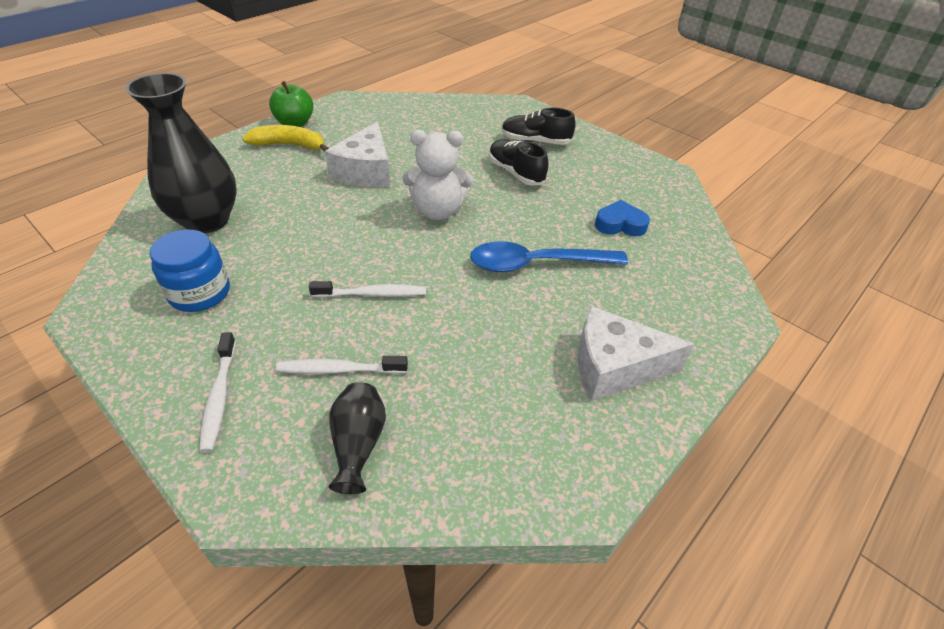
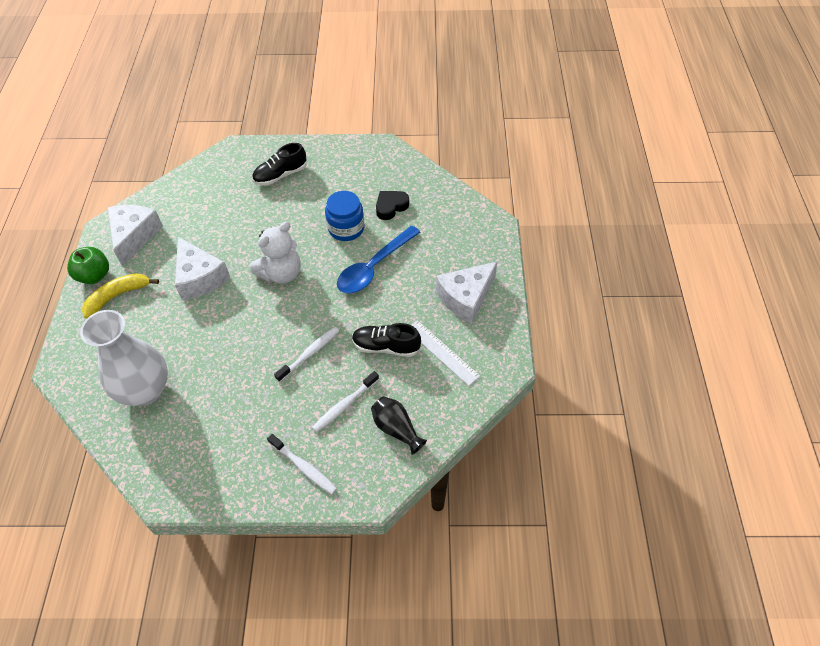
camera: 40 degrees left, 10 degrees up
black vase [125,73,237,234] -> white vase [80,310,168,406]
blue jar [150,229,230,312] -> blue jar moved to [325,191,365,241]
black shoe [489,139,549,186] -> black shoe moved to [352,323,421,357]
blue heart [595,200,650,236] -> black heart [376,191,409,220]
none -> white cheese [107,205,163,266]
none -> white ruler [412,320,480,386]

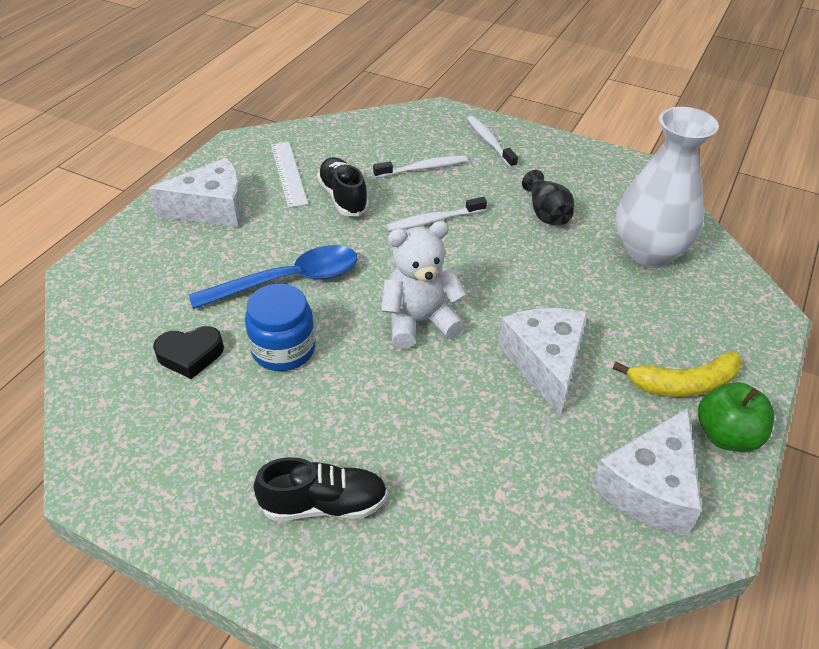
camera: 155 degrees left, 10 degrees down
black shoe [352,323,421,357] -> black shoe turned 150 degrees counterclockwise [317,157,369,216]
black vase [371,396,427,455] -> black vase moved to [522,170,575,225]

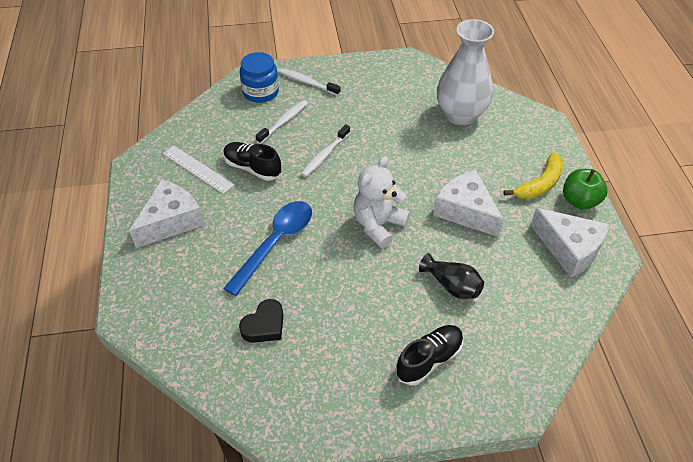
camera: 35 degrees left, 5 degrees up
blue jar [245,284,315,371] -> blue jar moved to [240,52,279,103]
black vase [522,170,575,225] -> black vase moved to [419,253,484,299]
white cheese [592,408,702,535] -> white cheese turned 45 degrees counterclockwise [530,208,609,278]

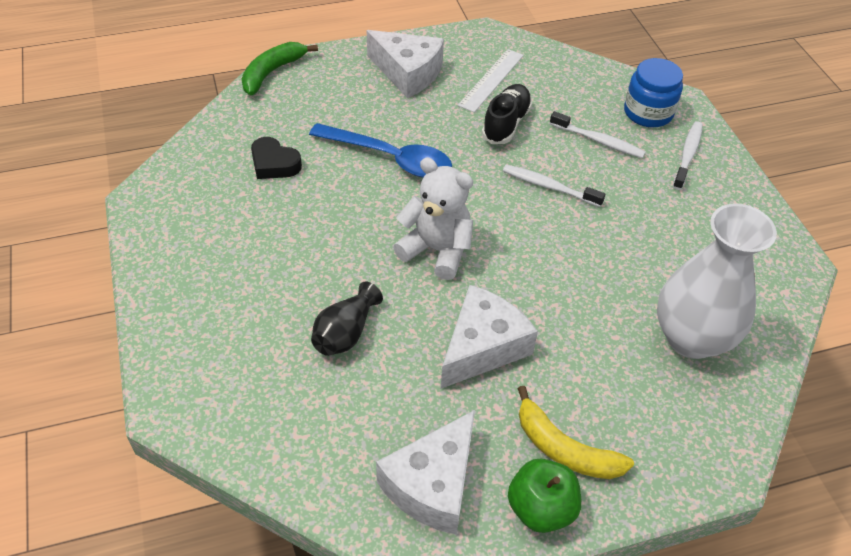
camera: 80 degrees right, 0 degrees up
black shoe [395,325,463,386] -> none
none -> green banana [242,42,318,95]

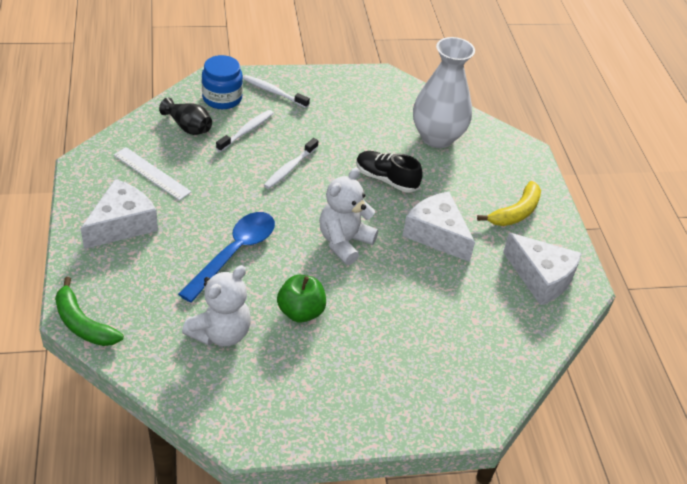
camera: 85 degrees left, 5 degrees down
black heart [251,137,302,179] -> white teddy bear [182,265,251,346]
black vase [311,281,383,356] -> black vase moved to [159,97,212,135]
black shoe [482,84,532,144] -> black shoe moved to [356,151,423,192]
green apple [508,459,581,533] -> green apple moved to [277,275,326,323]

